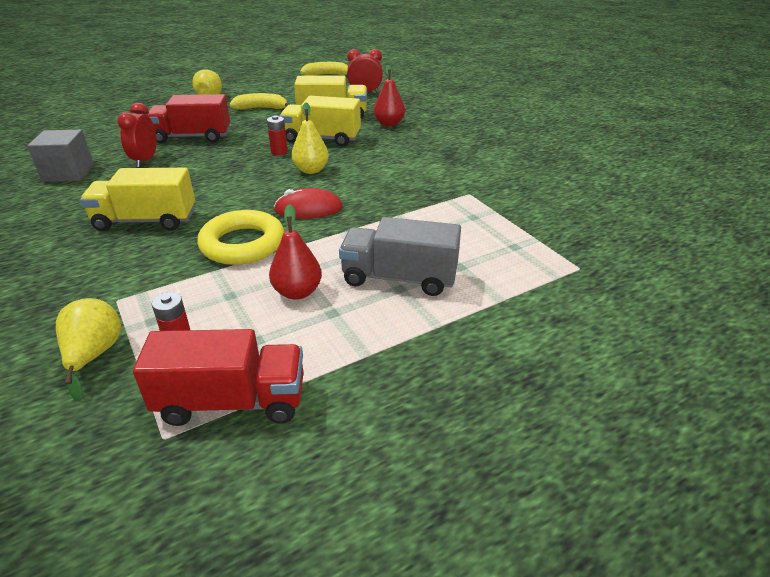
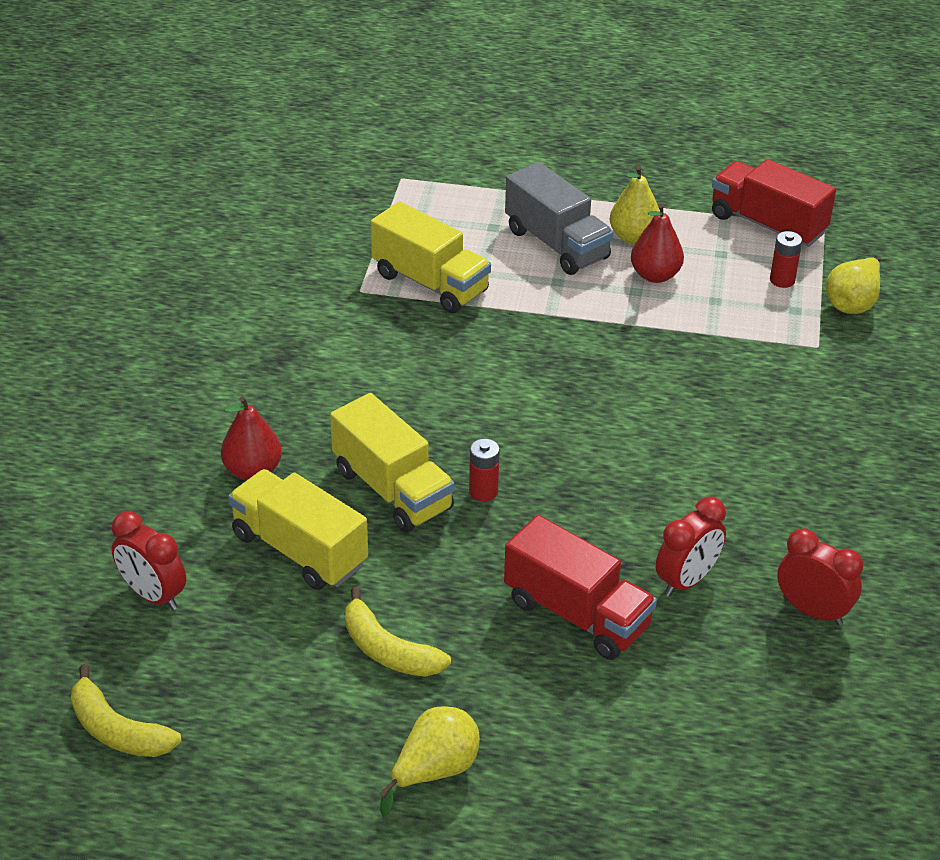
camera: 140 degrees left, 5 degrees up
grey cube [27,129,94,182] -> red clock [777,528,863,626]
yellow truck [80,168,195,231] -> yellow truck moved to [371,201,491,313]
yellow ring [197,210,284,265] -> none
red mouse [274,188,343,219] -> none
yellow pear [291,103,329,174] -> yellow pear moved to [610,166,660,244]

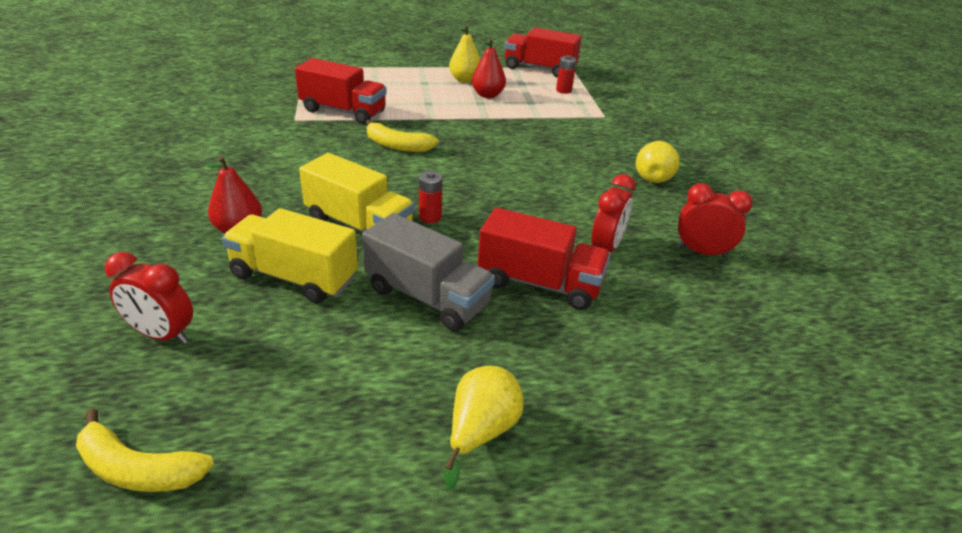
camera: 20 degrees left, 5 degrees down
yellow banana [345,587,451,677] -> yellow banana moved to [366,120,439,152]
yellow truck [371,201,491,313] -> red truck [295,58,387,124]
grey truck [505,162,614,275] -> grey truck moved to [362,213,495,331]
yellow pear [826,257,881,314] -> yellow pear moved to [636,141,680,183]

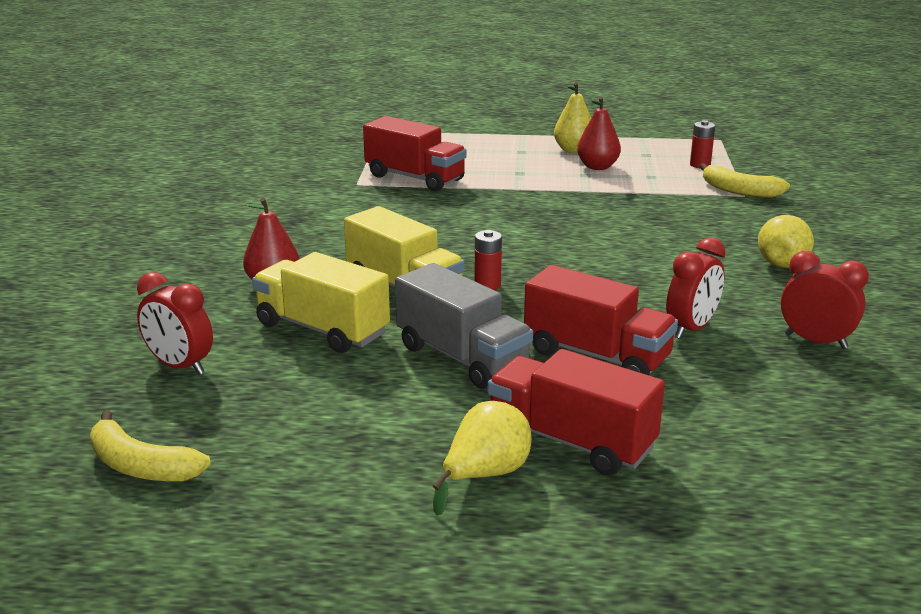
camera: 15 degrees right, 10 degrees down
yellow banana [366,120,439,152] -> yellow banana moved to [700,163,790,198]
red truck [504,27,582,78] -> red truck moved to [488,349,665,476]

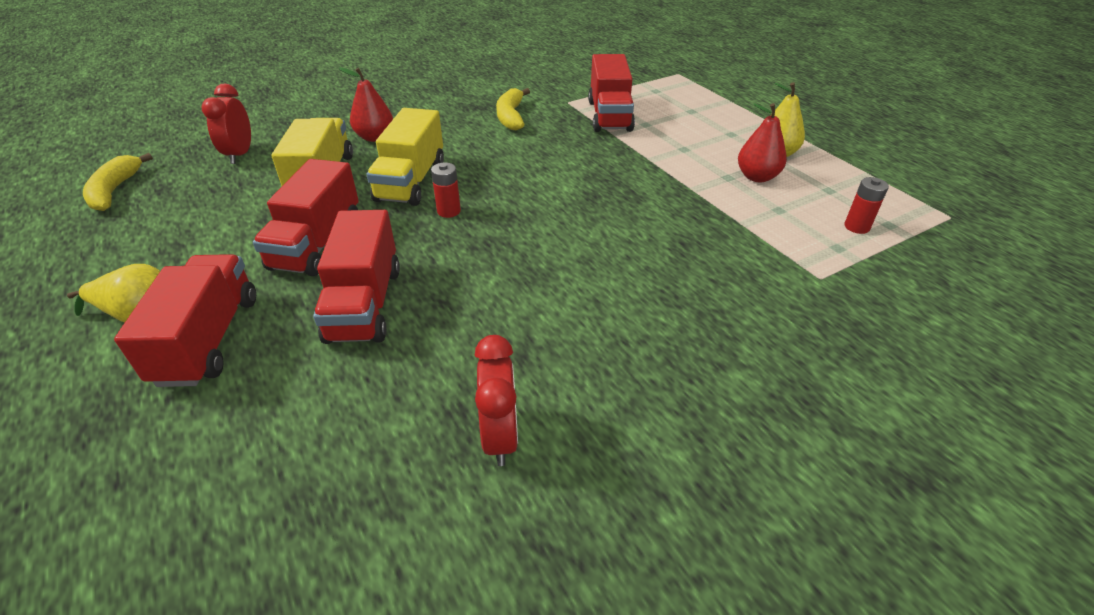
camera: 55 degrees right, 15 degrees up
grey truck [395,263,533,389] -> red truck [253,159,359,276]
red clock [666,237,726,339] -> none
yellow banana [700,163,790,198] -> yellow banana moved to [496,88,530,130]
yellow pear [758,215,814,268] -> none

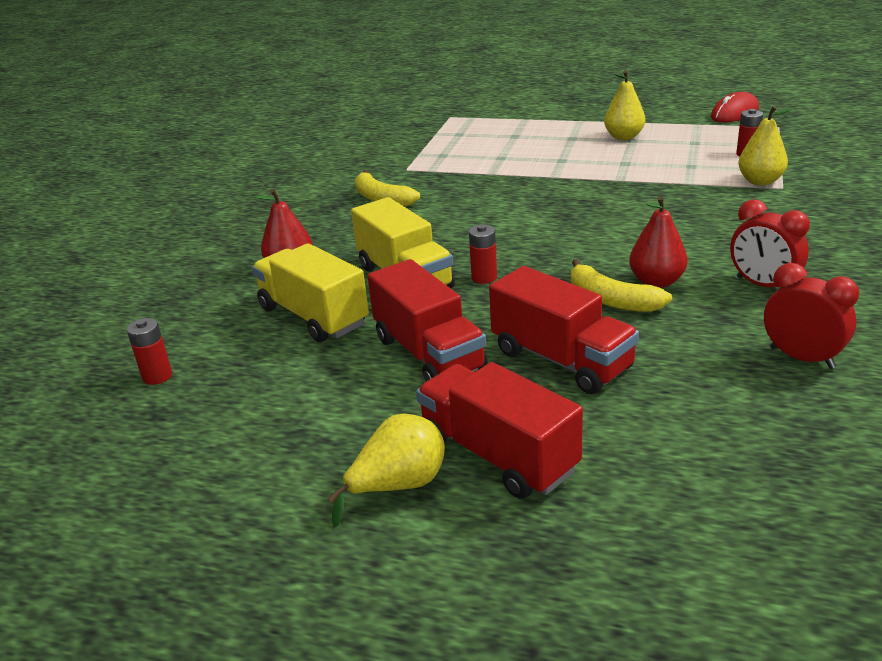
camera: 40 degrees left, 10 degrees down
yellow banana [83,153,153,211] -> yellow banana moved to [571,259,672,312]
red clock [202,84,251,164] -> red clock moved to [730,199,810,287]
red truck [588,54,635,132] -> none
red pear [738,103,787,182] -> red pear moved to [629,196,688,288]
none -> red battery [127,318,172,385]
none -> red mouse [711,92,759,122]
none -> yellow pear [738,106,794,185]

